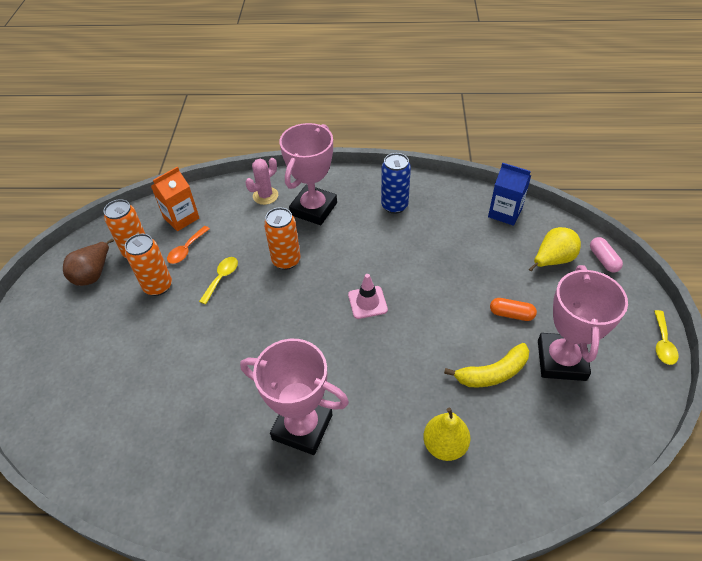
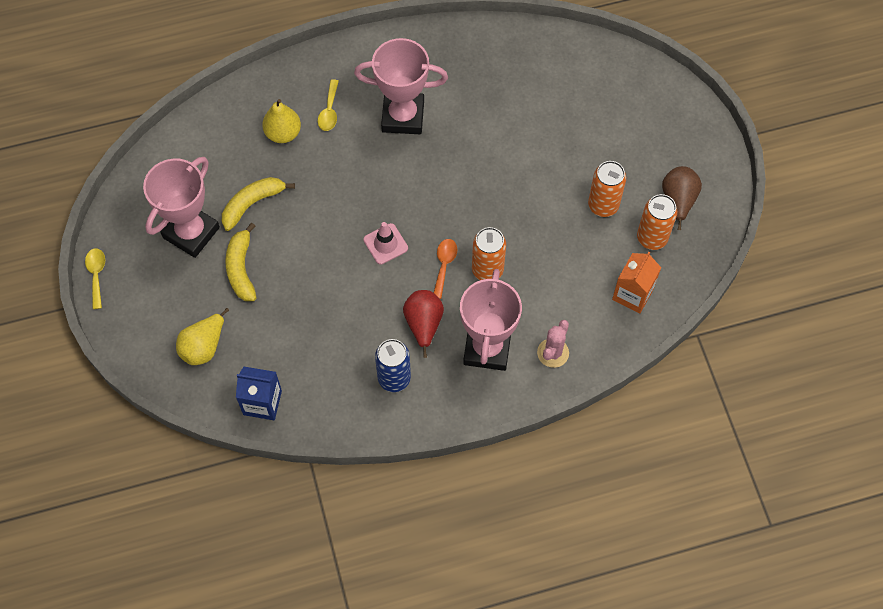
camera: 160 degrees right, 15 degrees up
orange spoon [167,226,210,264] -> orange spoon moved to [434,239,457,299]
yellow spoon [199,257,238,304] -> yellow spoon moved to [318,79,339,131]
orange capsule [490,298,537,321] -> yellow banana [226,223,257,301]
pink trophy [538,265,628,381] -> pink trophy turned 45 degrees clockwise [143,157,220,258]
pink capsule [590,237,623,272] -> none
none -> red pear [403,290,444,358]

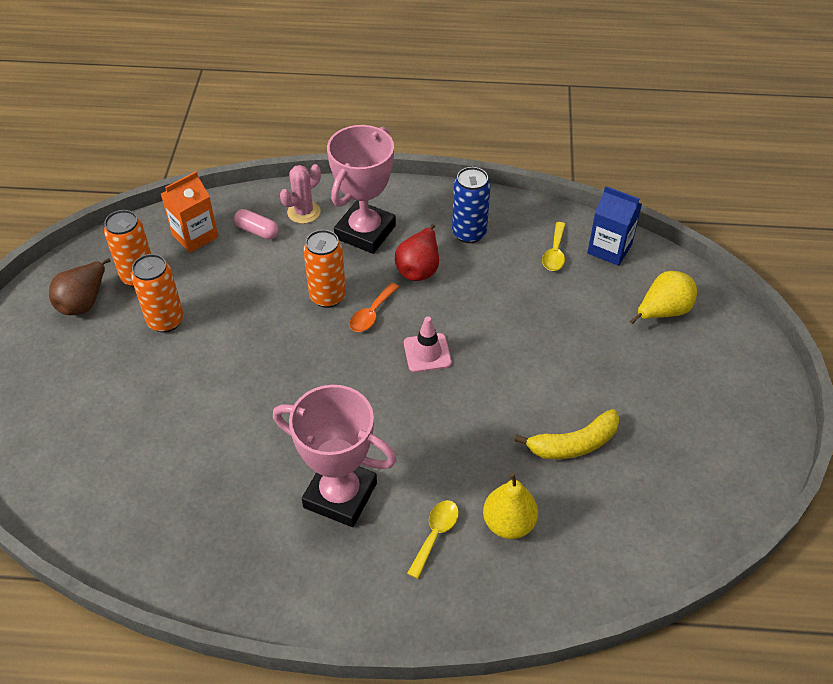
camera: 160 degrees left, 15 degrees down
yellow spoon [85,248,105,309] -> yellow spoon moved to [542,222,566,271]
pink trophy [143,157,220,258] -> none
yellow banana [226,223,257,301] -> none
none -> pink capsule [234,209,279,239]

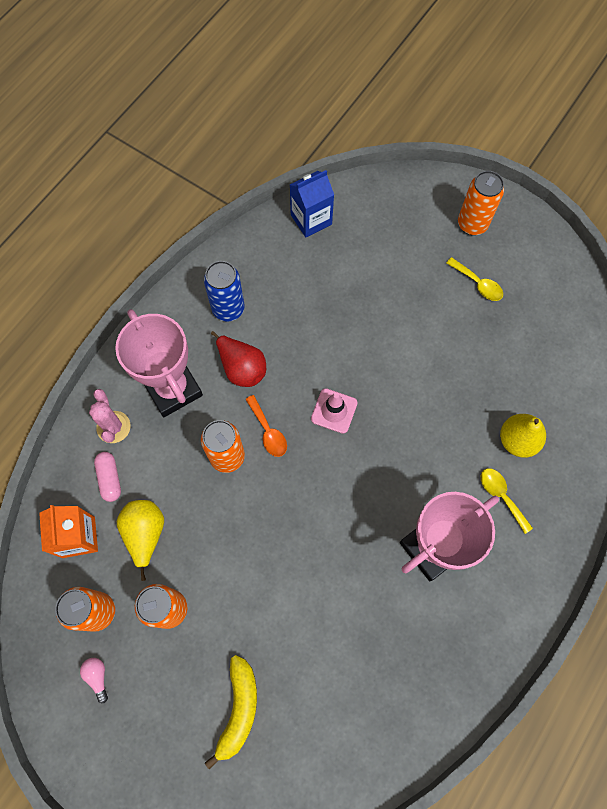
camera: 60 degrees left, 20 degrees up
brown pear [49,258,111,315] -> pink light bulb [80,658,108,703]
pink capsule [234,209,279,239] -> pink capsule turned 75 degrees counterclockwise [94,452,121,502]
yellow banana [514,409,620,459] -> yellow banana moved to [205,655,257,769]
yellow spoon [542,222,566,271] -> yellow spoon moved to [446,257,503,301]
yellow pear [630,271,697,324] -> yellow pear moved to [117,500,164,581]
none -> orange can [458,171,504,235]

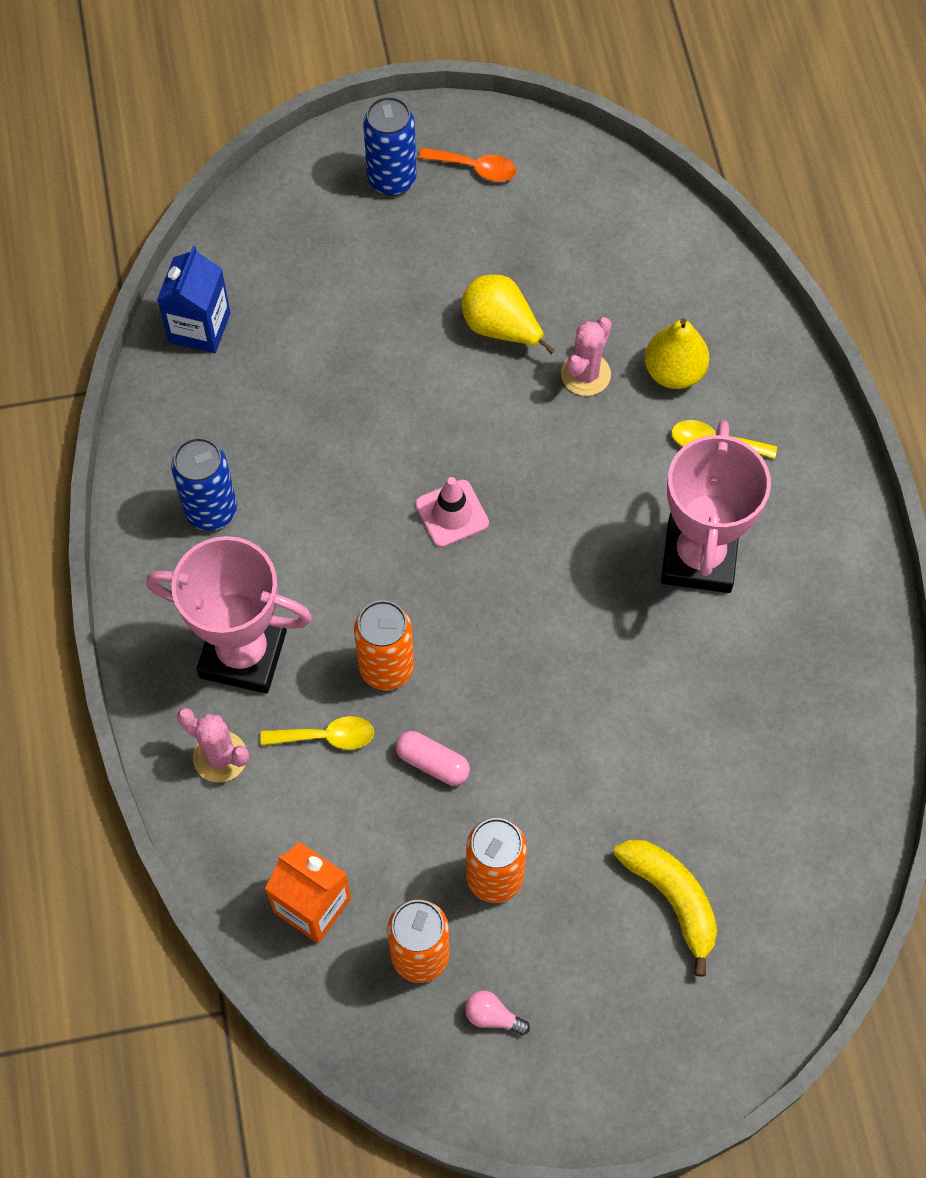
camera: 45 degrees left, 5 degrees down
pink capsule [94,452,121,502] -> pink capsule moved to [396,731,470,785]
yellow pear [117,500,164,581] -> yellow pear moved to [461,274,555,354]
red pear [211,331,266,387] -> none
orange spoon [245,395,287,457] -> orange spoon moved to [419,148,517,182]
yellow spoon [446,257,503,301] -> yellow spoon moved to [261,716,374,750]
orange can [458,171,504,235] -> blue can [363,96,417,196]
none -> pink cactus [561,317,612,396]

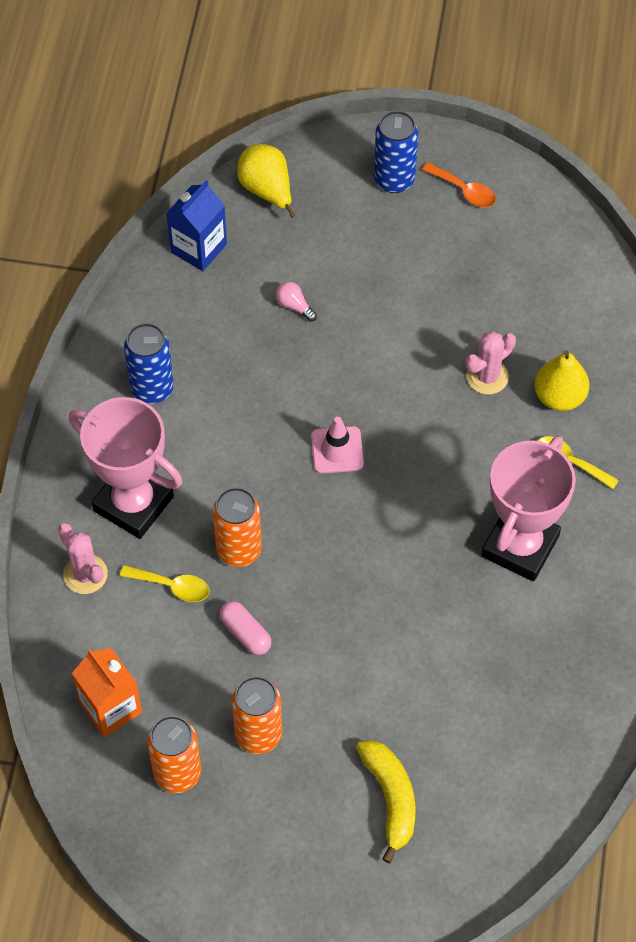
camera: 20 degrees right, 5 degrees down
yellow pear [461,274,555,354] -> yellow pear moved to [237,144,296,218]
pink light bulb [465,991,530,1035] -> pink light bulb moved to [276,282,317,322]

